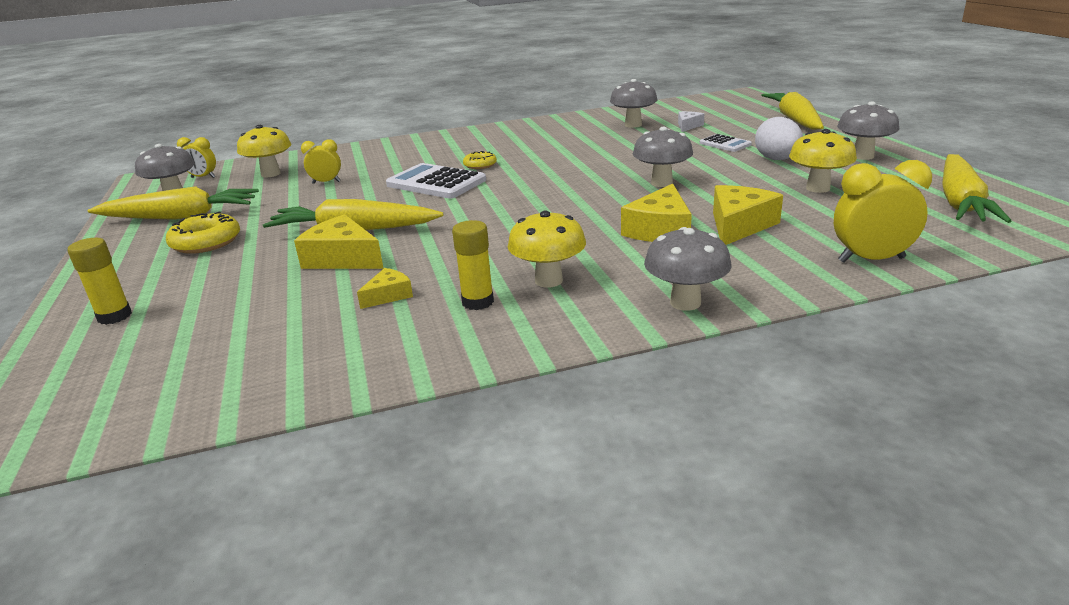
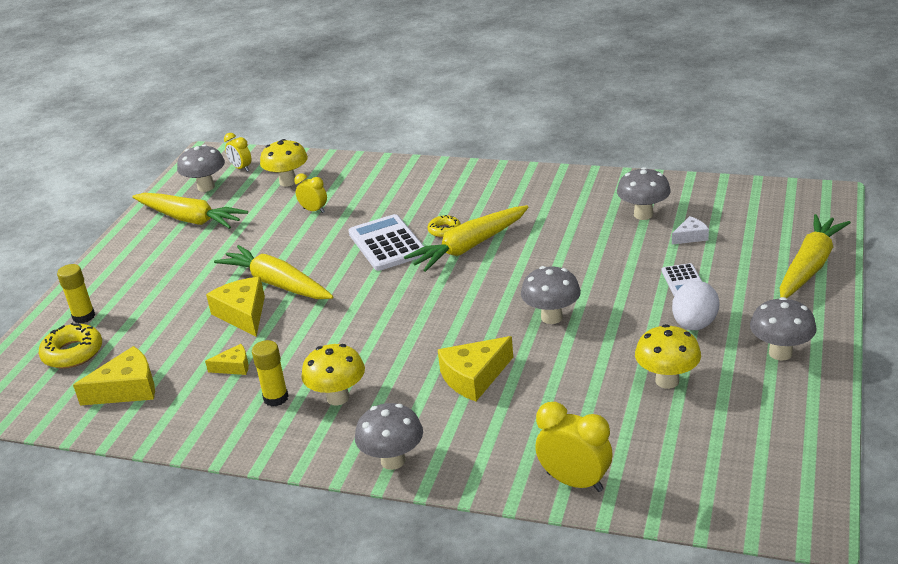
camera: 35 degrees right, 5 degrees up
yellow donut [166,212,240,254] -> yellow donut moved to [39,323,102,369]
yellow cheese [713,185,783,245] -> yellow cheese moved to [73,346,155,406]
yellow carrot [942,154,1011,223] -> yellow carrot moved to [404,205,529,272]

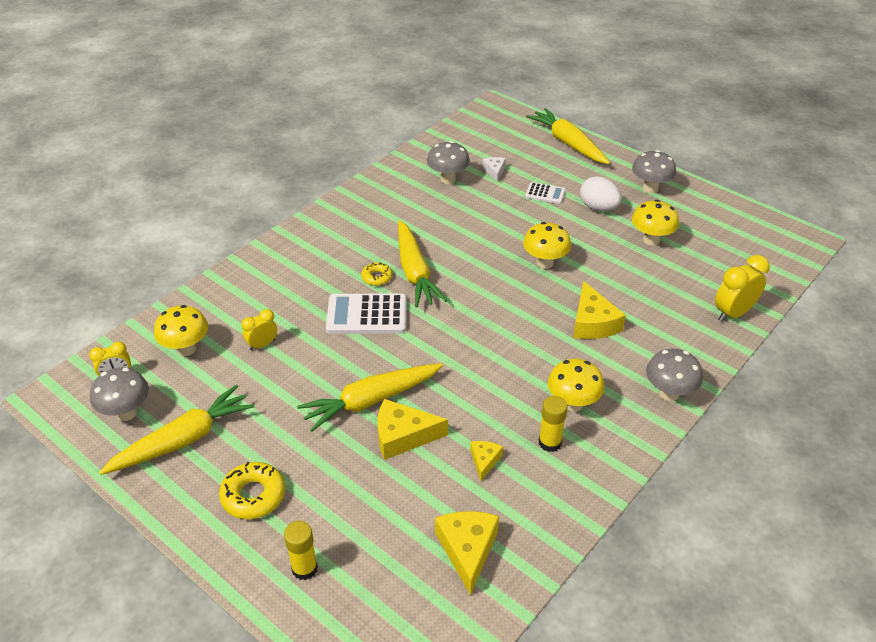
camera: 70 degrees left, 10 degrees up
yellow donut [39,323,102,369] -> yellow donut moved to [219,462,285,519]
grey mushroom [521,266,581,324] -> yellow mushroom [523,222,571,269]

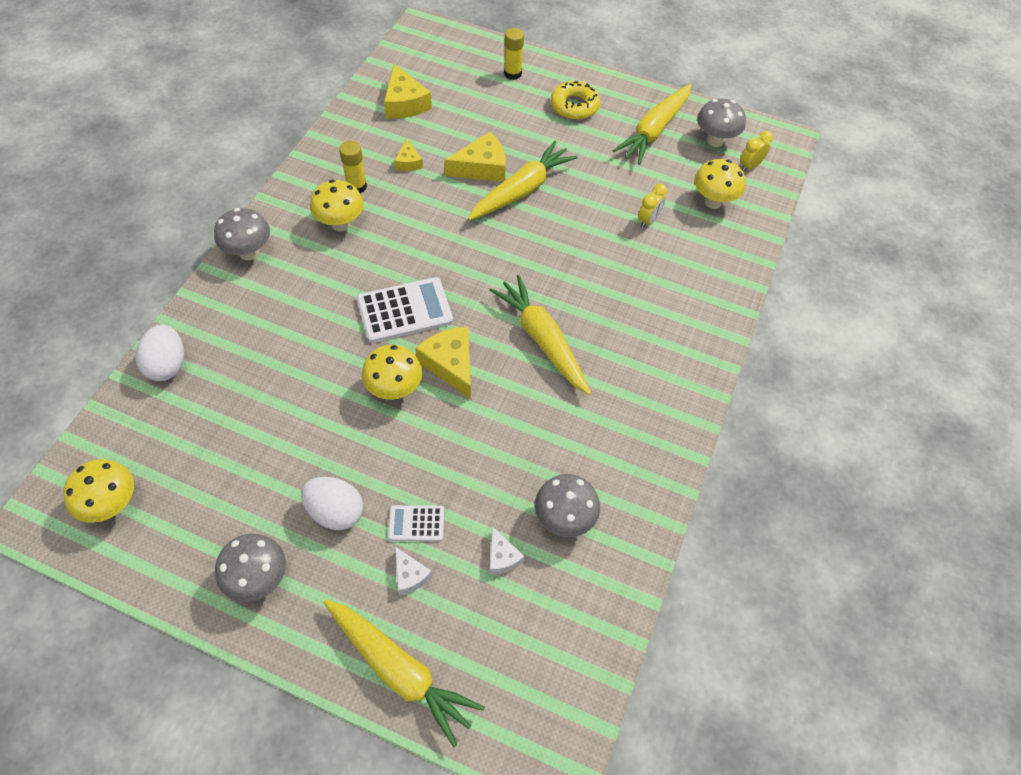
camera: 160 degrees right, 15 degrees up
white calculator [326,293,407,334] -> white calculator moved to [357,277,453,343]
yellow donut [361,262,392,286] -> none
yellow cheese [573,281,626,339] -> yellow cheese moved to [415,326,471,399]
yellow mushroom [632,200,679,246] -> yellow mushroom moved to [63,459,134,523]
yellow clock [715,255,770,322] -> white egg [135,324,184,381]
none -> white cheese [395,547,432,595]

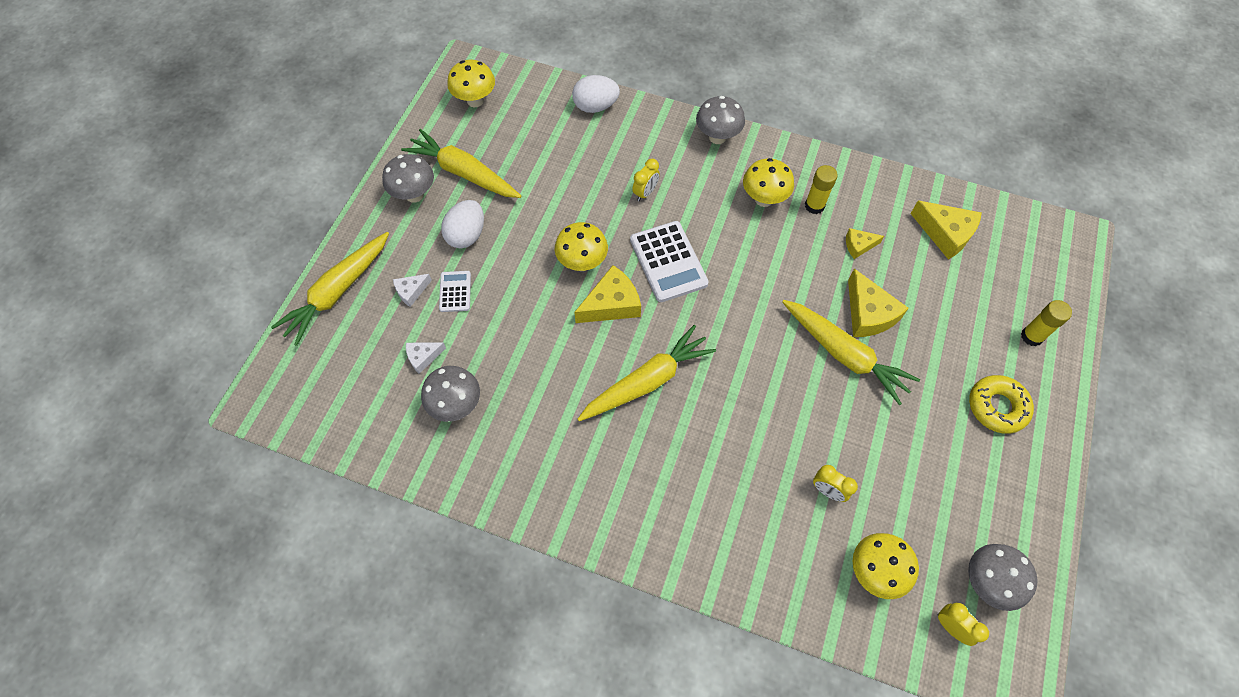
camera: 90 degrees right, 5 degrees up
yellow cheese [384,64,432,118] -> yellow cheese turned 120 degrees counterclockwise [910,200,982,260]
yellow carrot [612,84,691,165] -> yellow carrot moved to [401,129,521,198]
none -> yellow clock [632,159,659,201]

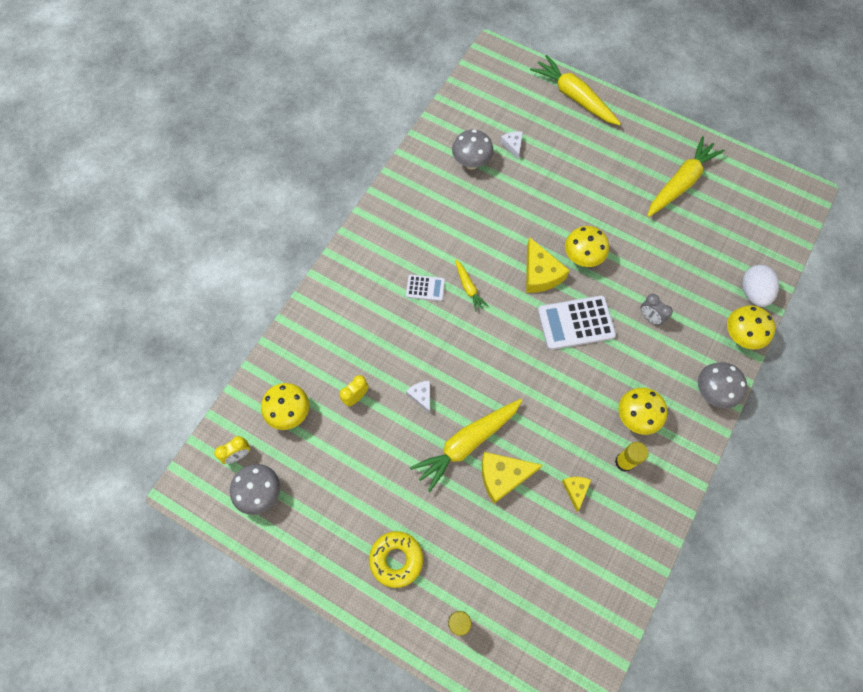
camera: 100 degrees right, 5 degrees up
grey mushroom [382,154,434,203] -> none
white cheese [393,274,432,307] -> white cheese moved to [406,381,430,414]
white calculator [439,271,471,312] -> white calculator moved to [406,275,445,301]
white egg [441,200,484,249] -> none
yellow mushroom [447,60,495,107] -> yellow mushroom moved to [727,305,775,350]
yellow carrot [578,325,716,421] -> yellow carrot [455,259,488,312], size x0.50
yellow clock [632,159,659,201] -> grey clock [640,294,673,326]
yellow cheese [910,200,982,260] -> none

